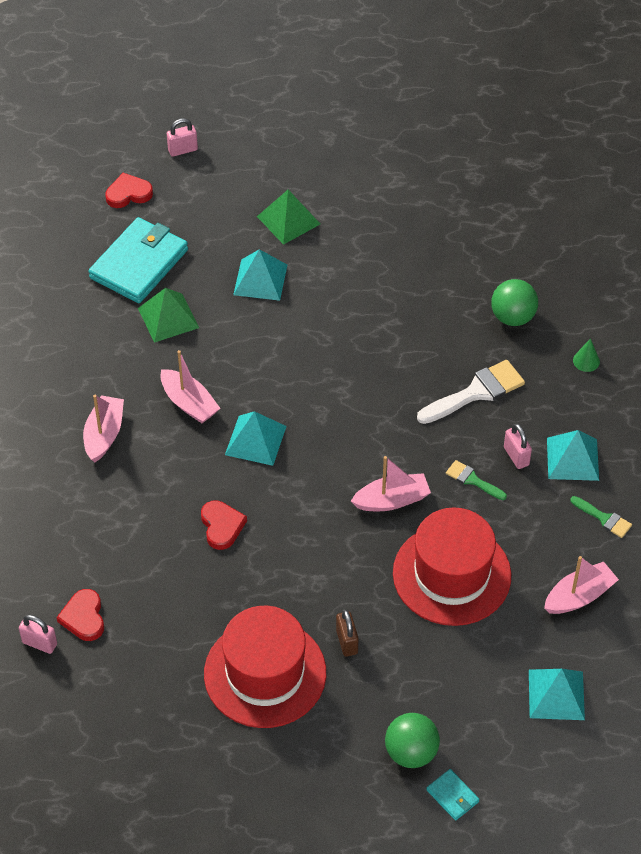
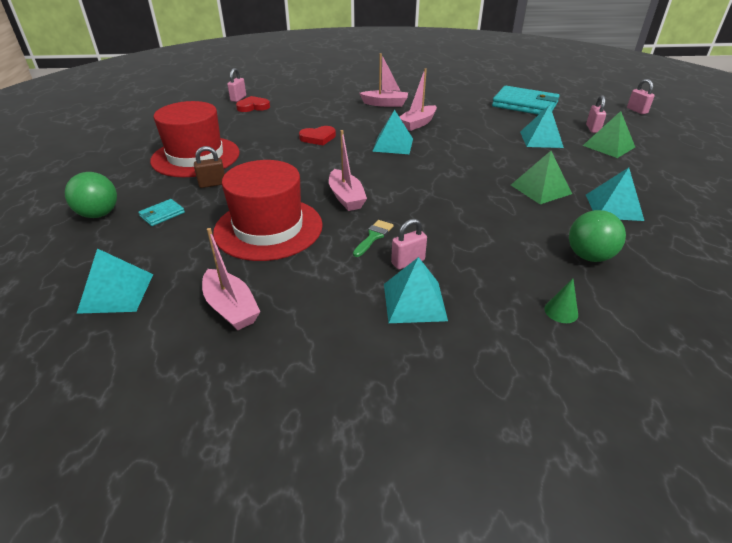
camera: 85 degrees right, 15 degrees down
red heart [105,173,153,208] -> none
green pyramid [138,288,199,343] -> green pyramid moved to [511,151,572,204]
white brush [417,360,525,424] -> none
turquoise wallet [426,769,479,821] -> turquoise wallet moved to [138,199,185,226]
green brush [570,496,632,538] -> none
none -> pink padlock [586,95,606,133]
none -> turquoise pyramid [586,167,644,221]

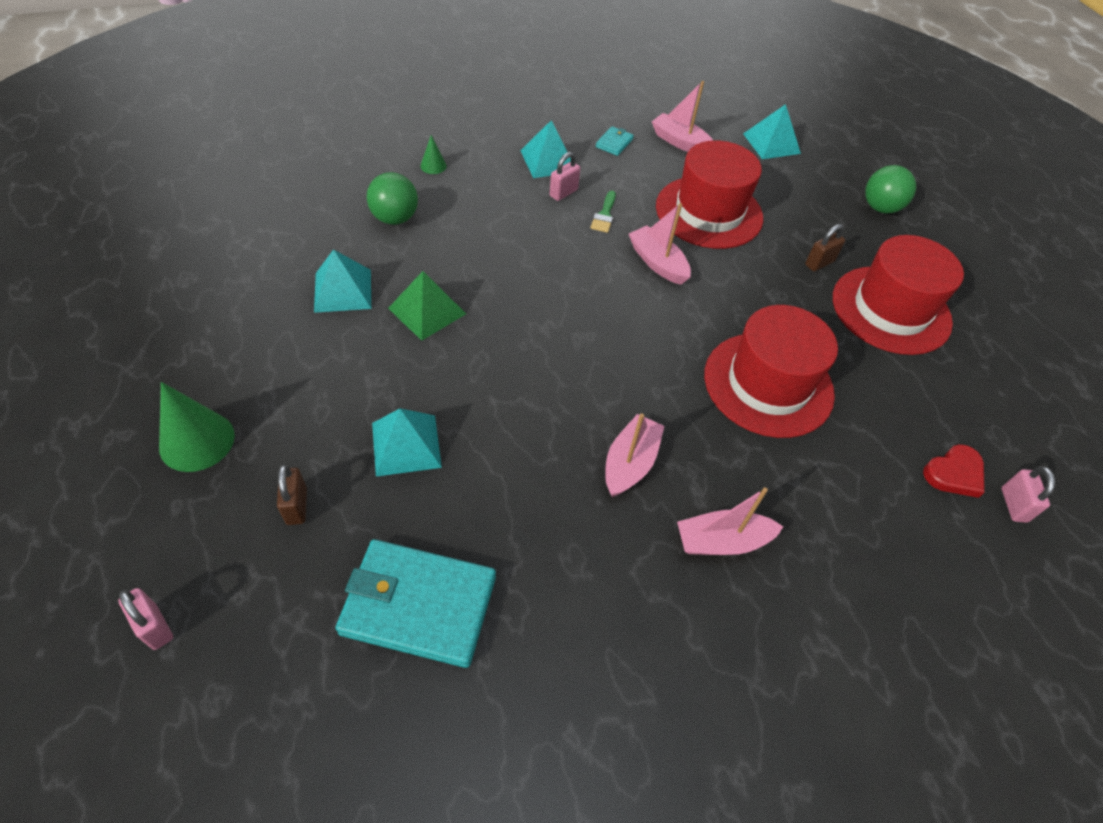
camera: 160 degrees right, 15 degrees up
turquoise wallet [138,199,185,226] -> turquoise wallet moved to [596,126,634,156]
red heart [299,126,336,145] -> red hat [704,305,838,438]
turquoise pyramid [372,110,413,154] -> none
green pyramid [583,111,635,158] -> none
pink padlock [586,95,606,133] -> brown padlock [277,464,307,525]
none -> green cone [159,382,235,472]

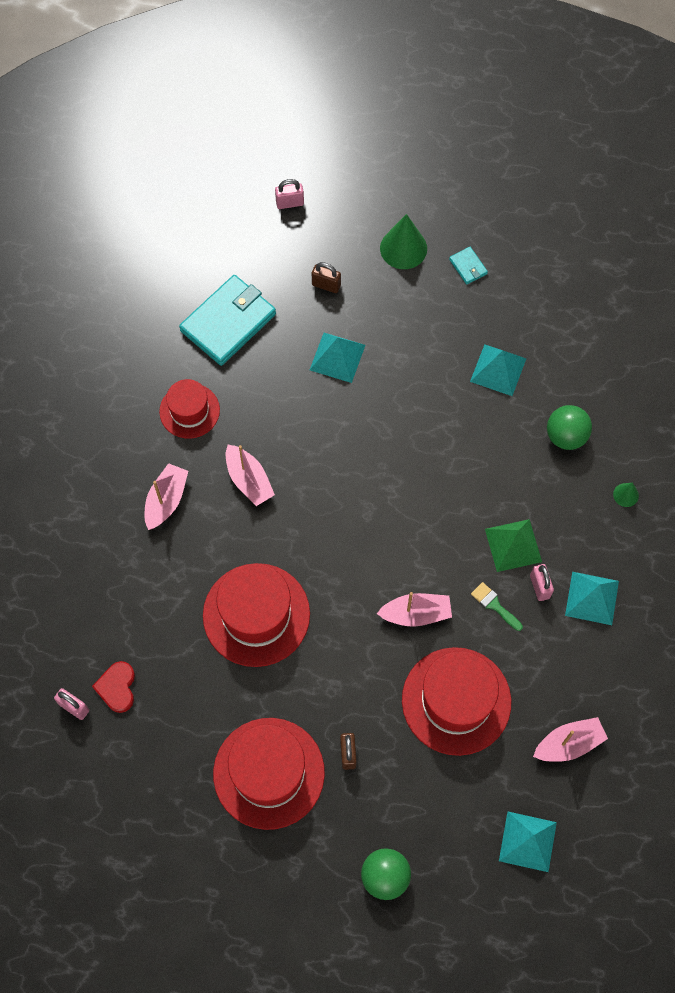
camera: 125 degrees right, 15 degrees up
green pyramid [388,271,466,341] -> green pyramid moved to [485,519,542,572]
turquoise wallet [596,126,634,156] -> turquoise wallet moved to [449,247,488,285]
none -> red hat [159,379,220,439]

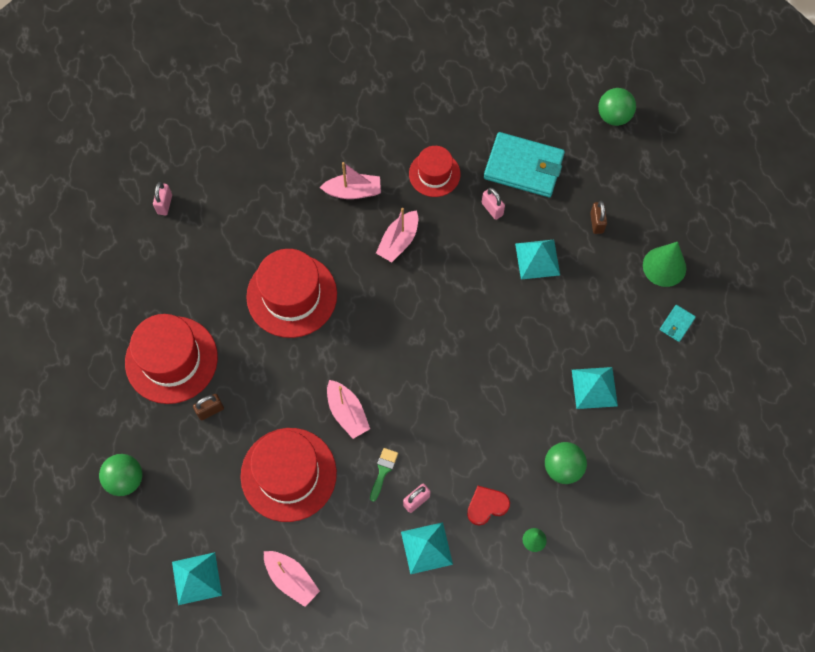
camera: 65 degrees right, 0 degrees up
red heart [92,661,135,713] -> red heart moved to [467,486,510,526]
pink padlock [275,179,304,209] -> pink padlock moved to [482,188,505,220]
green pyramid [485,519,542,572] -> none
none -> green ball [598,88,636,126]

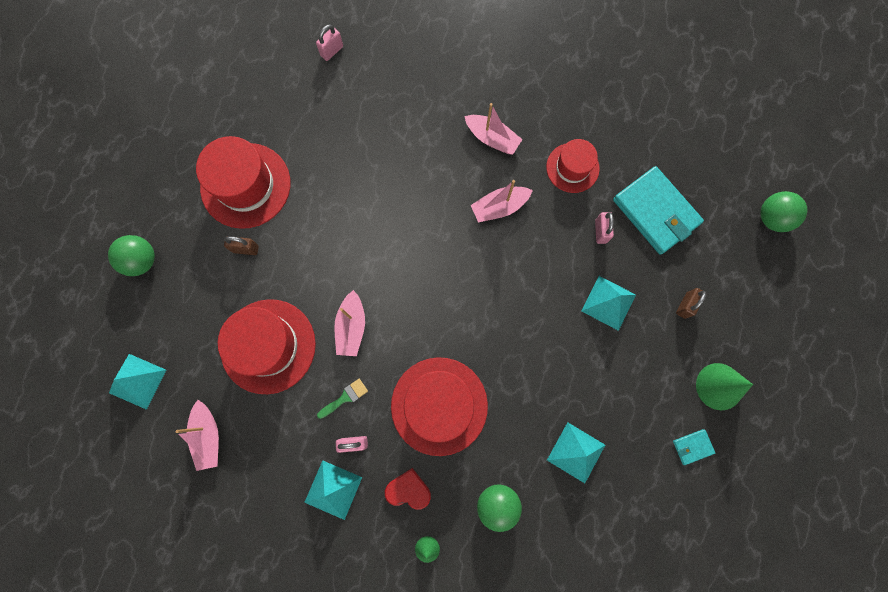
camera: 35 degrees right, 10 degrees up
red hat [246,249,337,338] -> red hat moved to [391,357,488,456]

